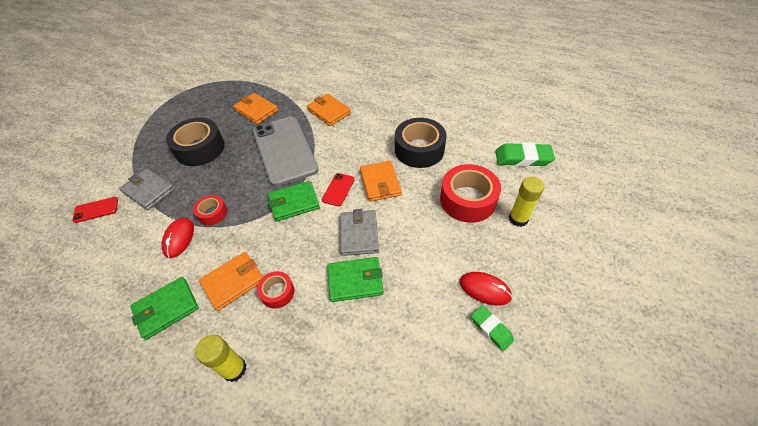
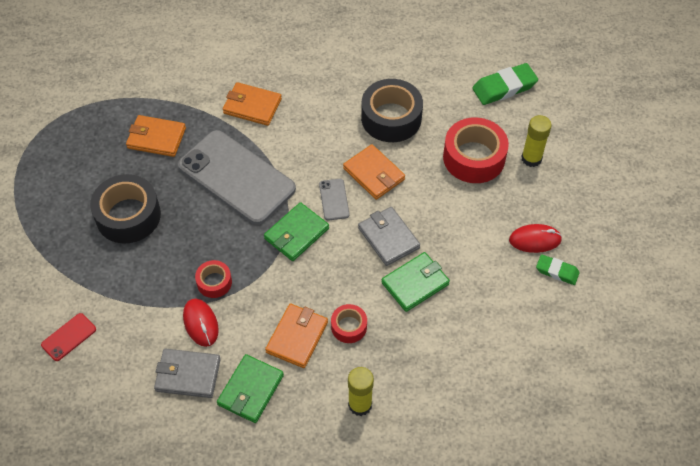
camera: 30 degrees left, 5 degrees up
grey wallet [119,169,175,210] -> grey wallet moved to [154,349,221,398]
red phone [322,173,355,206] -> grey phone [319,179,350,221]

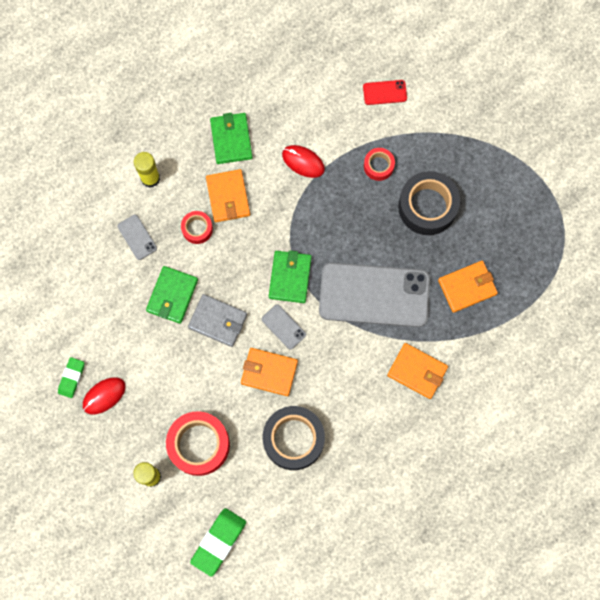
camera: 145 degrees right, 20 degrees up
red phone [41,313,96,361] -> red phone turned 75 degrees clockwise [363,80,407,105]
grey wallet [154,349,221,398] -> none
red tape [195,260,232,298] -> red tape moved to [364,148,395,181]
orange wallet [223,82,282,126] -> orange wallet turned 45 degrees clockwise [387,343,448,399]
green eraser [536,254,580,285] -> green eraser turned 60 degrees counterclockwise [58,357,85,398]
none -> grey phone [117,215,157,260]

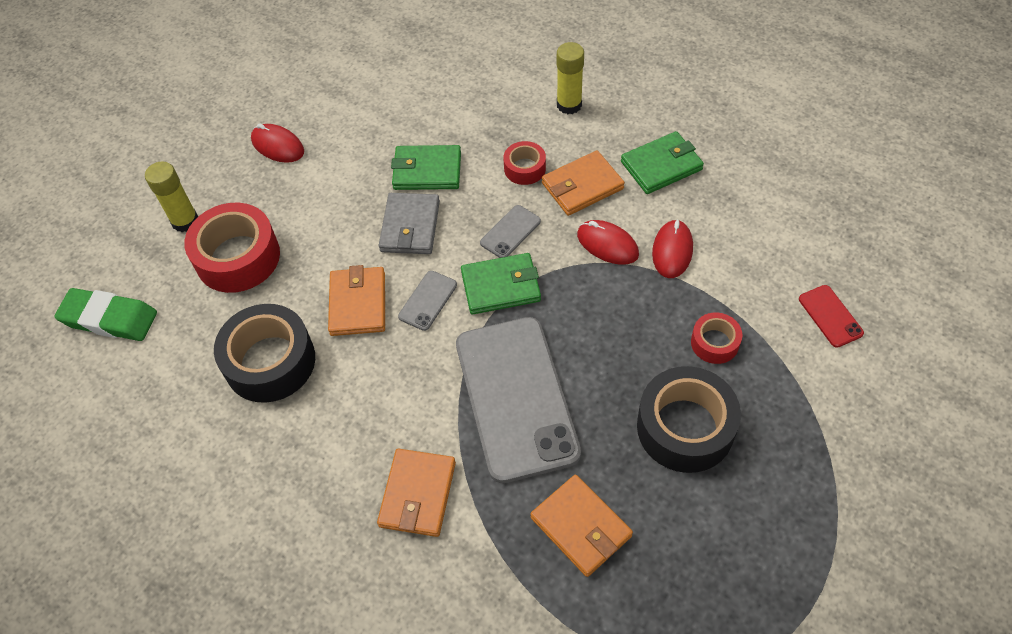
camera: 75 degrees right, 20 degrees down
green eraser [58,357,85,398] -> none
grey phone [117,215,157,260] -> grey phone moved to [480,205,541,258]
none -> red mouse [577,220,639,265]

